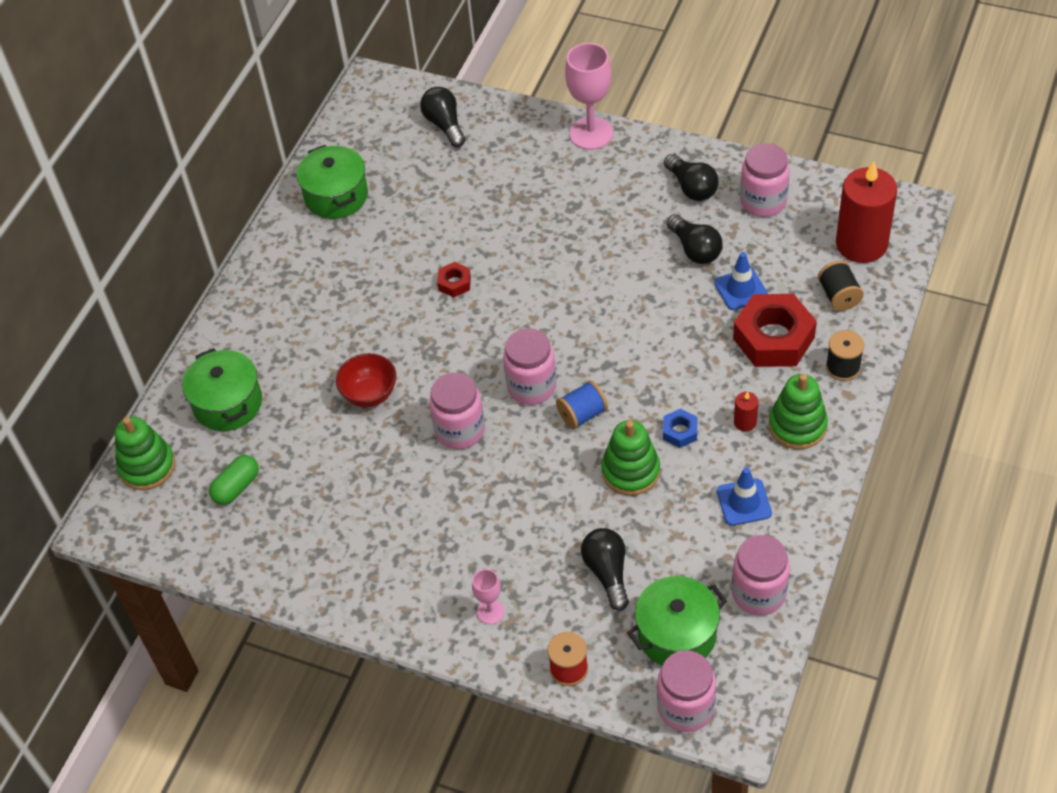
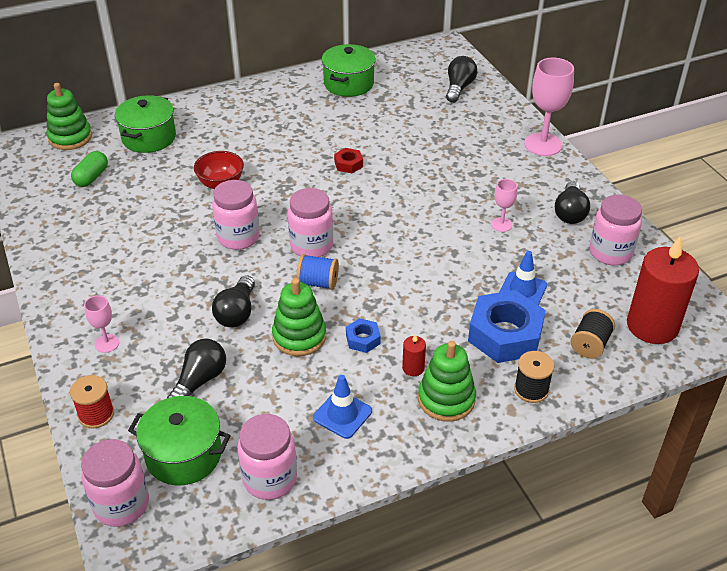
camera: 40 degrees right, 10 degrees down
green capsule [209,455,259,505] -> green capsule turned 60 degrees counterclockwise [71,151,108,187]
black light bulb [667,214,723,264] -> black light bulb moved to [212,275,255,327]
red nut [733,294,817,367] -> blue nut [468,290,546,363]
none -> pink goblet [491,179,517,232]

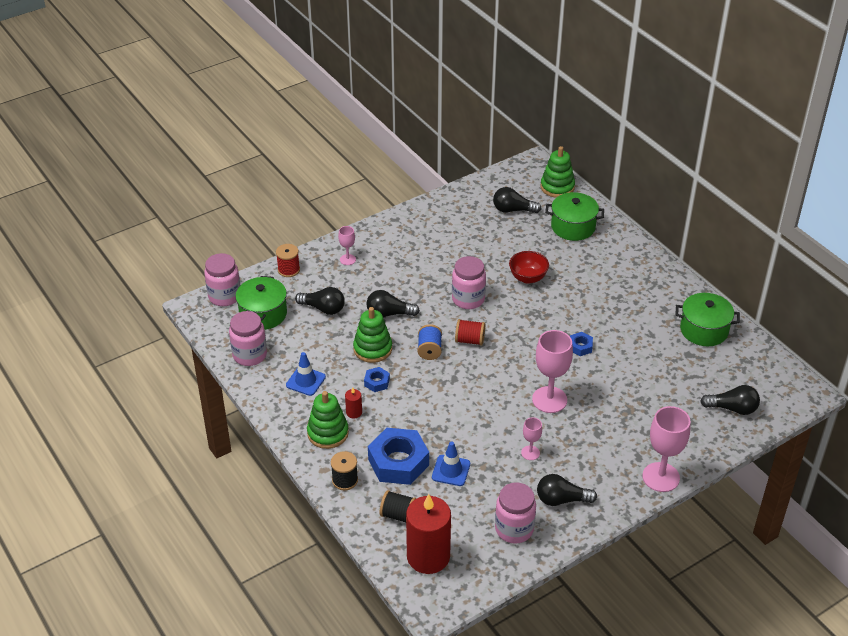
camera: 80 degrees right, 0 degrees up
green capsule [71,151,108,187] -> black light bulb [493,187,542,213]
pink jar [288,188,333,257] -> red spool [455,319,485,346]
red nut [334,148,363,173] -> blue nut [570,332,593,356]
none -> pink goblet [532,330,573,413]

